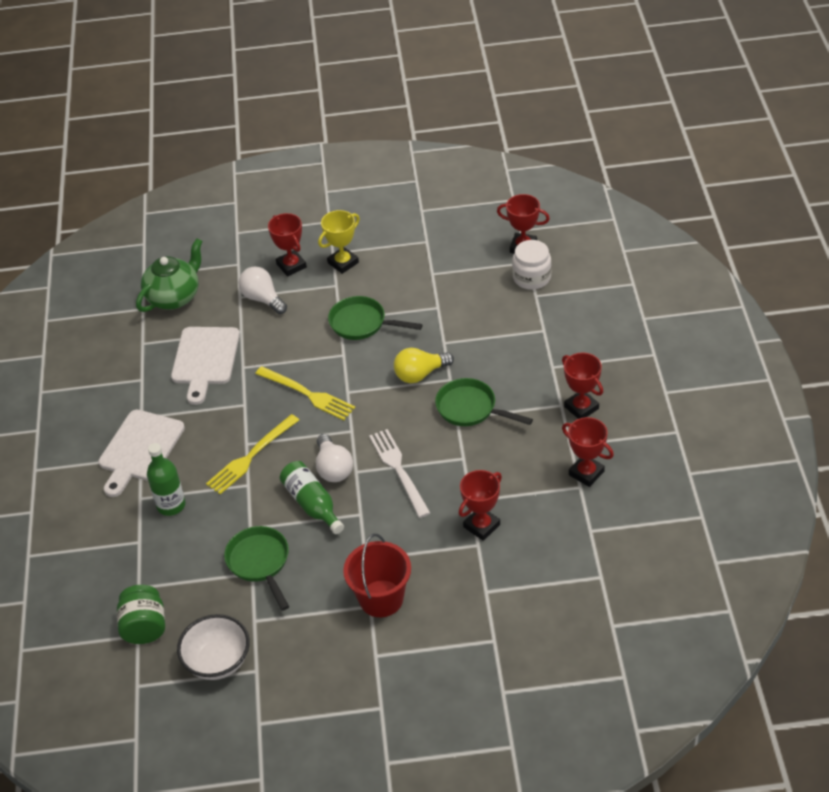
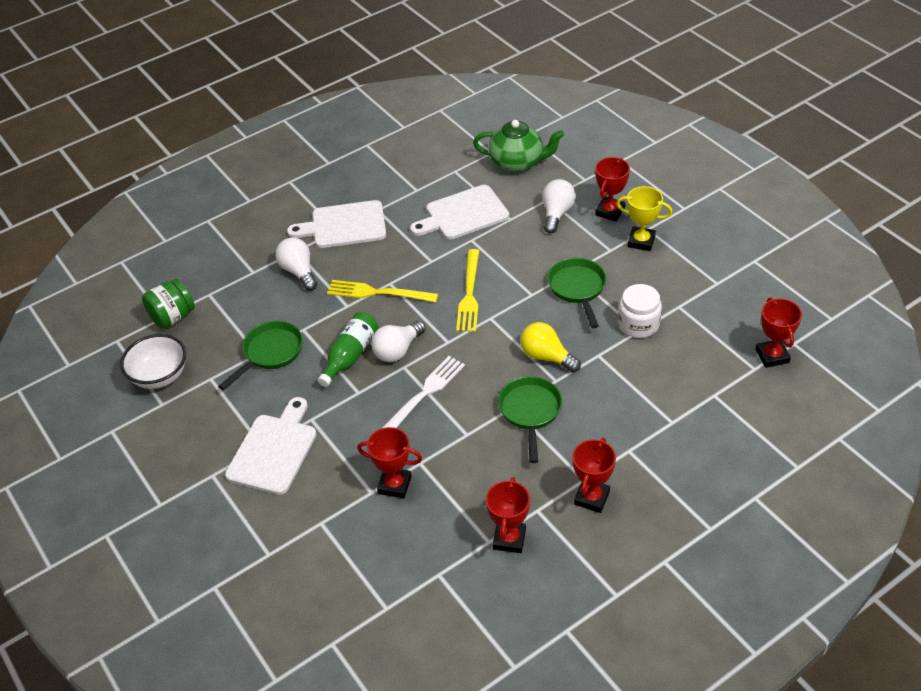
camera: 60 degrees right, 0 degrees up
green bottle [147,443,185,516] -> white light bulb [275,237,317,291]
red bucket [343,534,411,617] -> white cutting board [225,397,317,495]
white jar [512,240,551,290] -> white jar moved to [618,284,662,338]

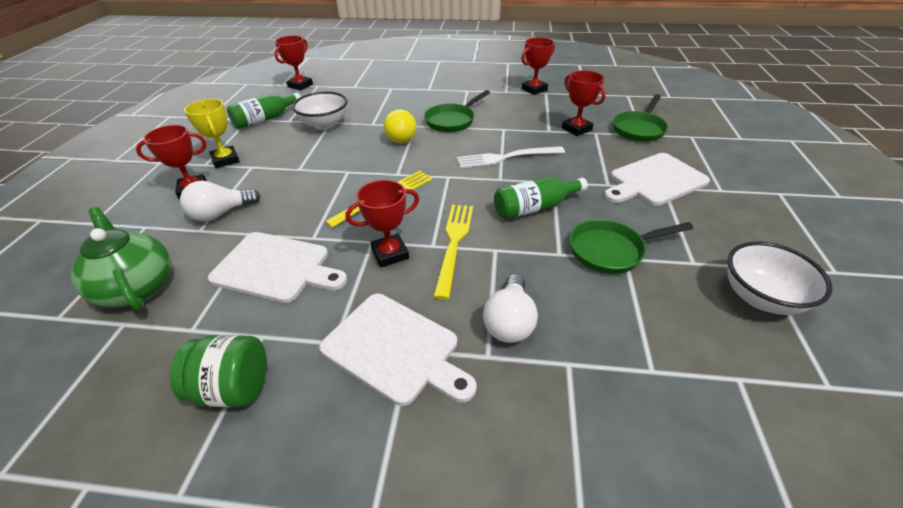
camera: 140 degrees left, 5 degrees down
green jar [142,279,195,329] -> green jar moved to [170,335,267,407]
yellow fork [327,280,438,302] -> yellow fork turned 135 degrees counterclockwise [433,205,473,300]
white light bulb [371,321,426,362] -> none
green pan [548,258,606,328] -> green pan moved to [613,94,668,142]
red trophy [573,438,616,513] -> red trophy moved to [345,180,419,267]
white jar [618,284,662,338] -> white bowl [292,91,348,130]
none -> green bottle [227,93,301,129]

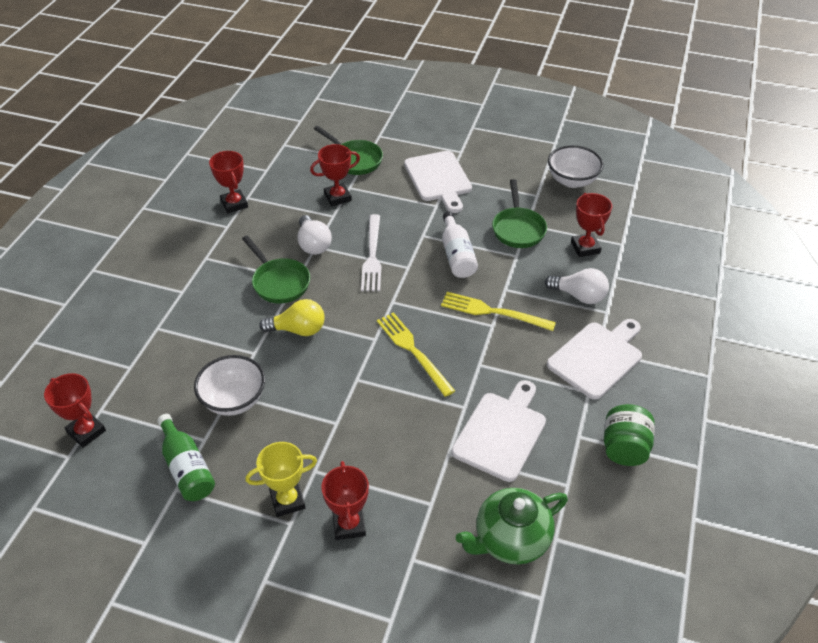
camera: 80 degrees left, 5 degrees up
white light bulb [180,181,260,221] -> white light bulb moved to [298,215,332,255]
red trophy [345,180,419,267] -> red trophy moved to [571,193,612,257]
green bottle [494,177,588,219] -> white bottle [442,212,478,278]

